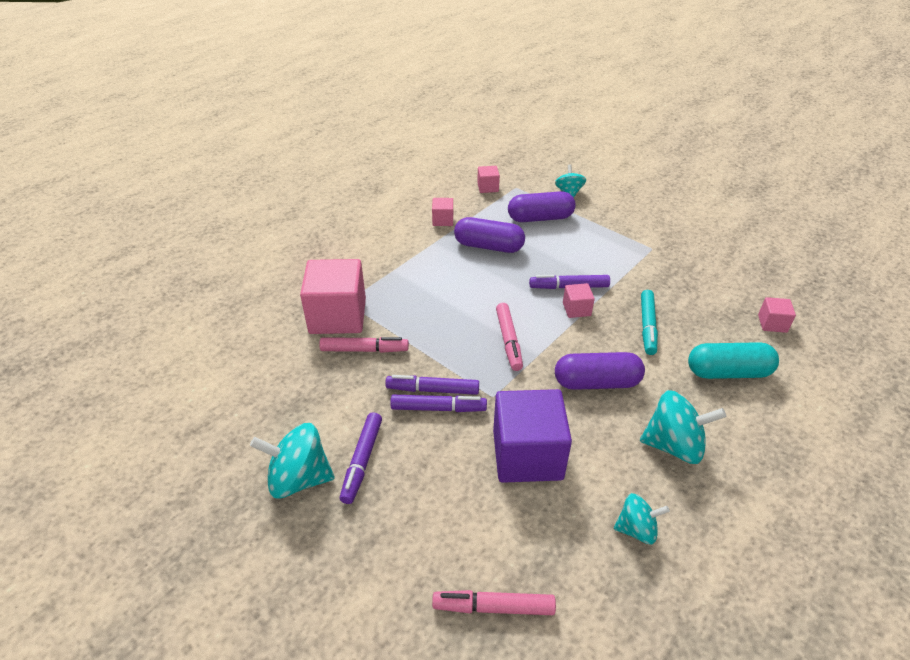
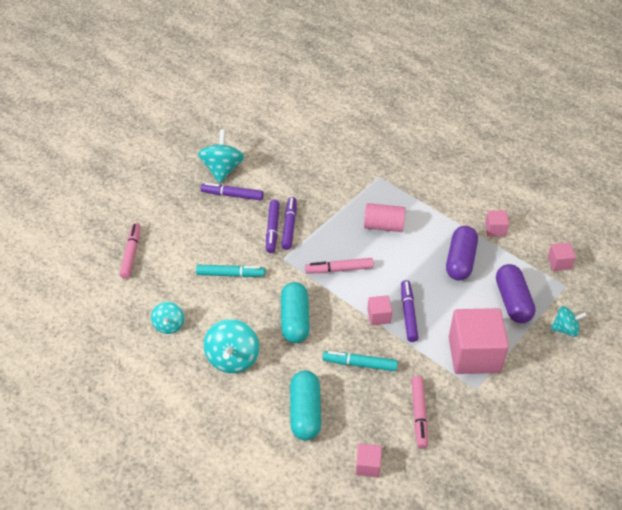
camera: 90 degrees right, 5 degrees up
pink cube [300,259,366,334] -> pink cube moved to [449,308,509,374]
pink marker [319,337,409,353] -> pink marker moved to [411,376,428,449]
purple cube [493,389,572,483] -> turquoise marker [196,265,265,277]
purple capsule [555,352,645,390] -> turquoise capsule [281,282,310,343]
none -> pink cylinder [364,203,405,232]

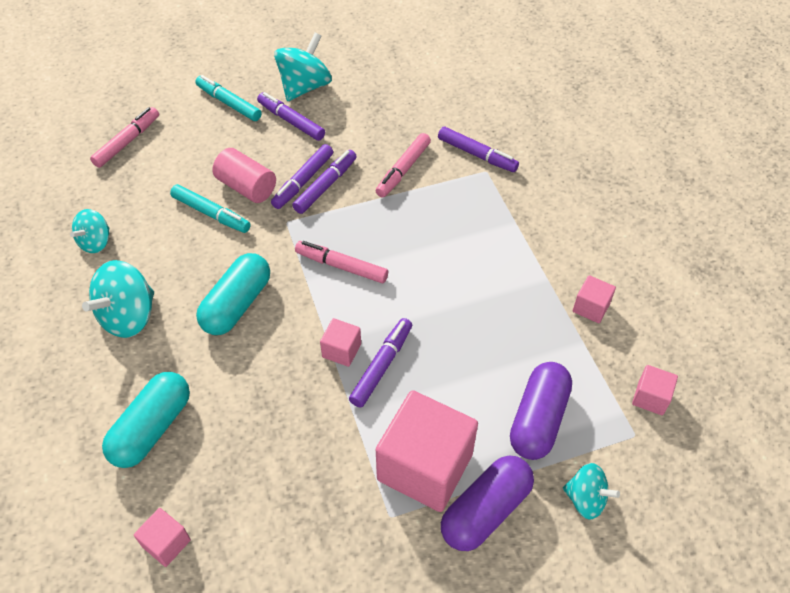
camera: 30 degrees right, 5 degrees up
turquoise marker [323,351,398,371] -> turquoise marker moved to [195,75,262,121]
pink cylinder [364,203,405,232] -> pink cylinder moved to [213,148,276,203]
pink marker [411,376,428,449] -> pink marker moved to [376,133,431,197]
purple capsule [446,226,478,280] -> purple capsule moved to [441,455,534,551]
none -> purple marker [438,127,519,172]

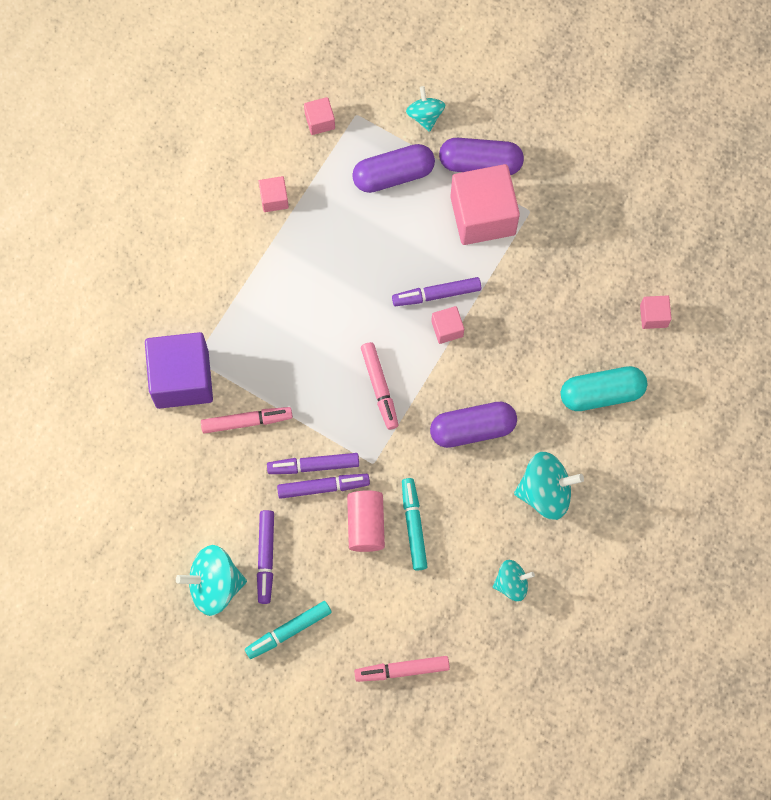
camera: 130 degrees left, 20 degrees up
turquoise marker [195,75,262,121] -> turquoise marker turned 60 degrees clockwise [245,601,332,659]
turquoise capsule [196,253,270,335] -> purple capsule [430,402,517,448]
purple marker [438,127,519,172] -> purple cube [145,332,213,409]

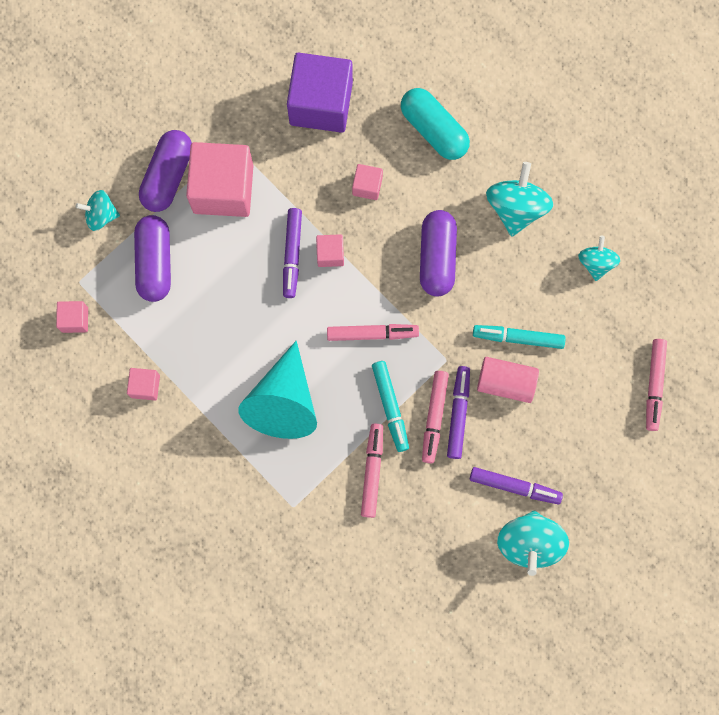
camera: 75 degrees left, 5 degrees up
purple cube [145,332,213,409] -> purple cube moved to [287,53,353,133]
turquoise marker [245,601,332,659] -> turquoise marker moved to [372,361,409,452]
purple marker [267,453,359,474] -> pink marker [422,371,449,463]
turquoise capsule [561,366,647,411] -> turquoise capsule turned 45 degrees counterclockwise [401,88,470,160]
pink cube [640,295,672,329] -> pink cube moved to [352,164,383,200]
none -> turquoise cone [238,341,317,439]

